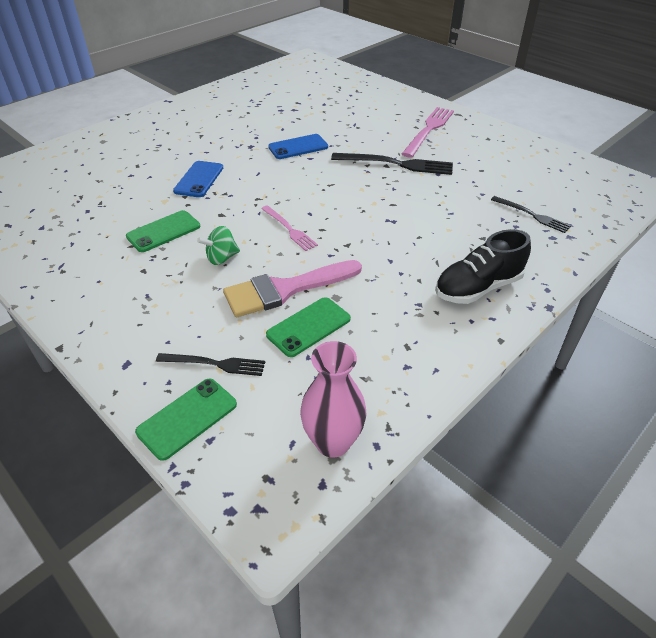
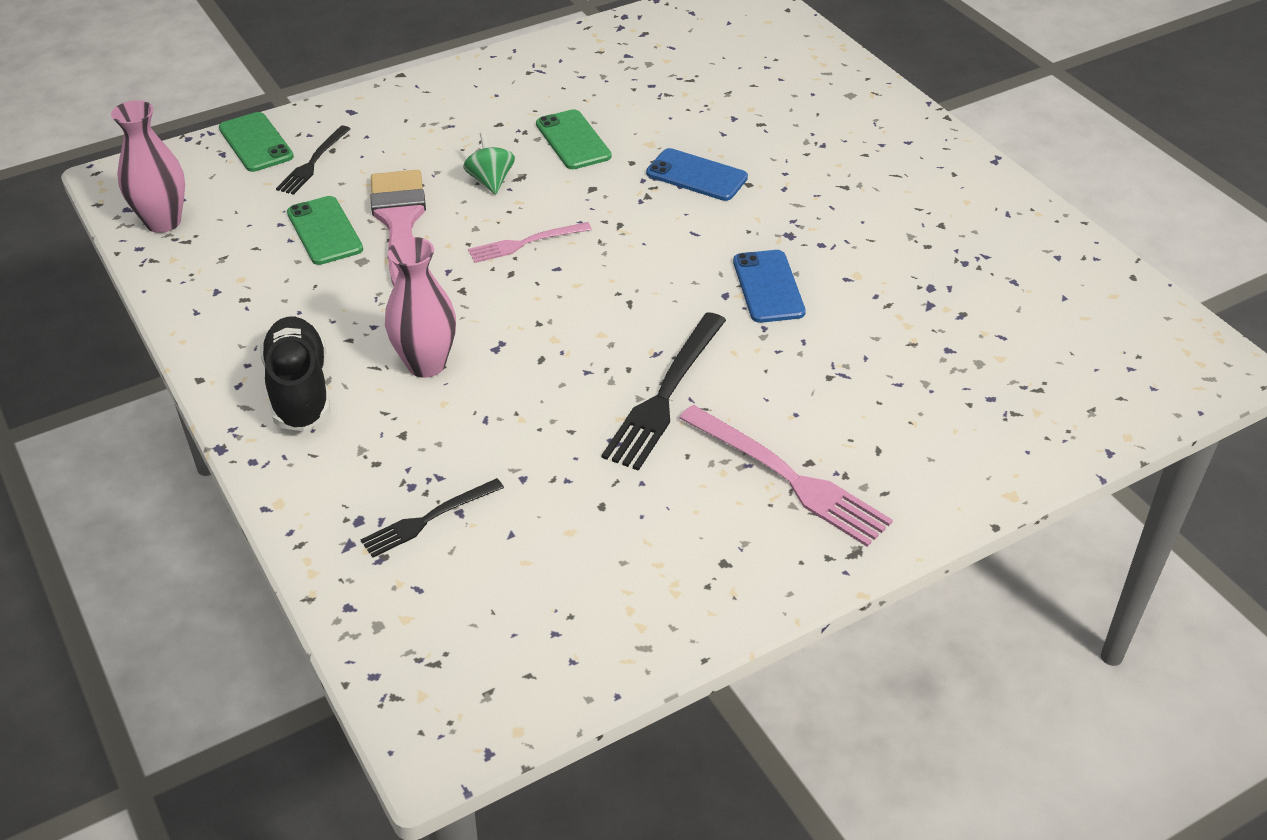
camera: 105 degrees right, 0 degrees up
none -> pink vase [385,237,456,378]

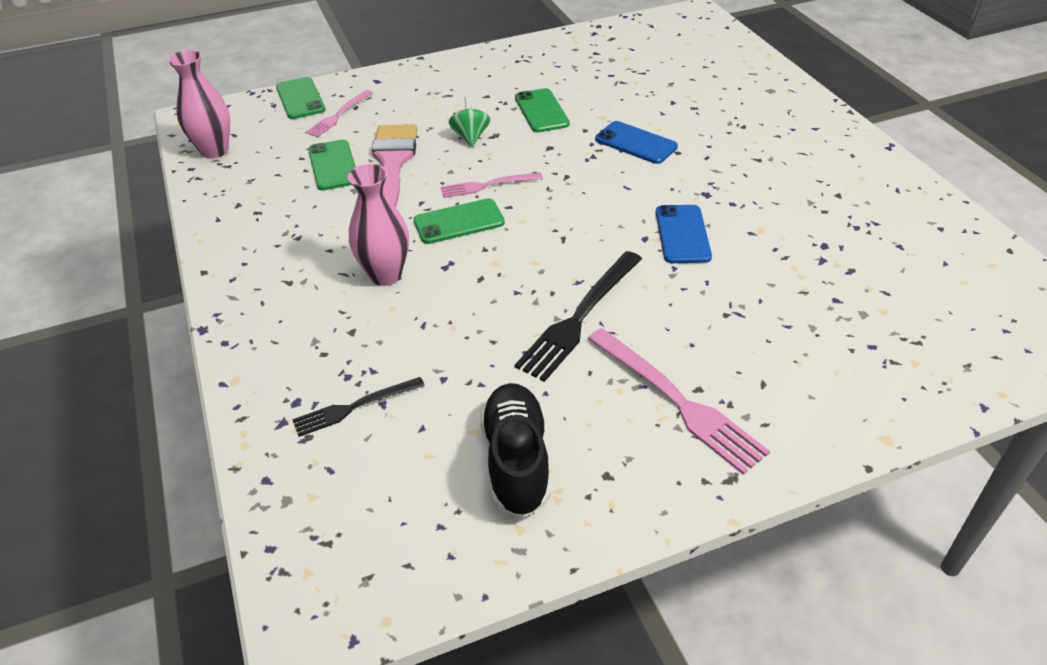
camera: 10 degrees right, 0 degrees up
black shoe [260,317,330,431] -> black shoe moved to [480,383,551,517]
black fork [276,126,350,195] -> pink fork [305,90,373,137]
none -> green phone [413,198,505,244]

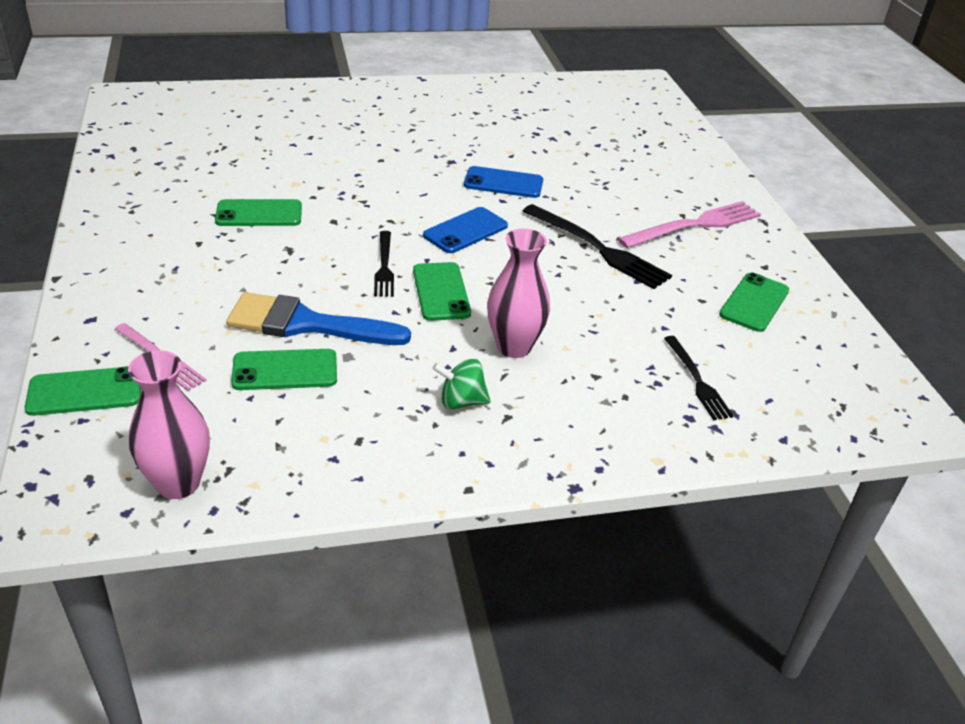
camera: 85 degrees left, 5 degrees down
pink brush [372,124,417,207] -> blue brush [226,292,411,345]
pink fork [441,172,543,198] -> black fork [374,231,394,297]
green spinning top [449,97,490,147] -> green spinning top moved to [432,359,491,410]
black shoe [480,383,551,517] -> green phone [719,273,789,332]
blue phone [595,121,678,164] -> blue phone moved to [423,207,508,253]

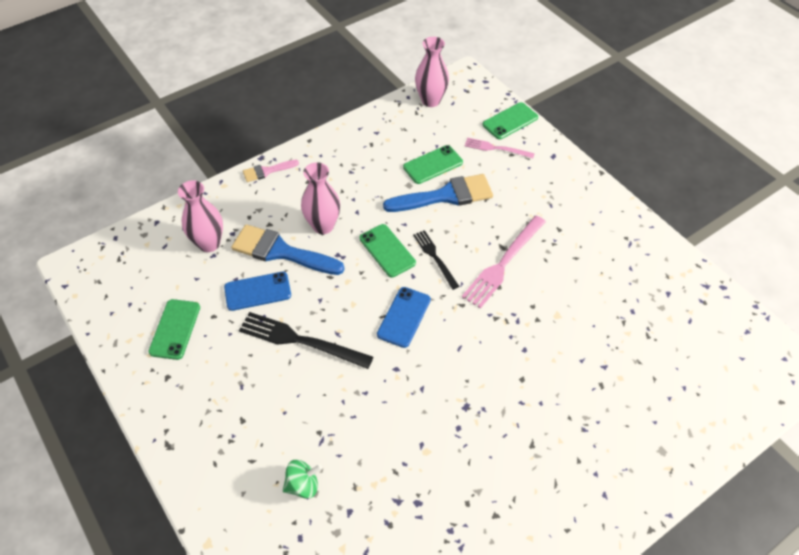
camera: 160 degrees right, 15 degrees up
green phone [215,199,302,226] -> none
green spinning top [432,359,491,410] -> green spinning top moved to [283,460,322,499]
blue phone [464,166,543,198] -> blue phone moved to [224,272,291,311]
pink fork [618,201,761,248] -> pink fork moved to [462,216,546,309]
black fork [664,336,733,421] -> pink vase [178,180,223,252]
none -> blue brush [231,224,344,275]
none -> pink brush [243,160,299,182]

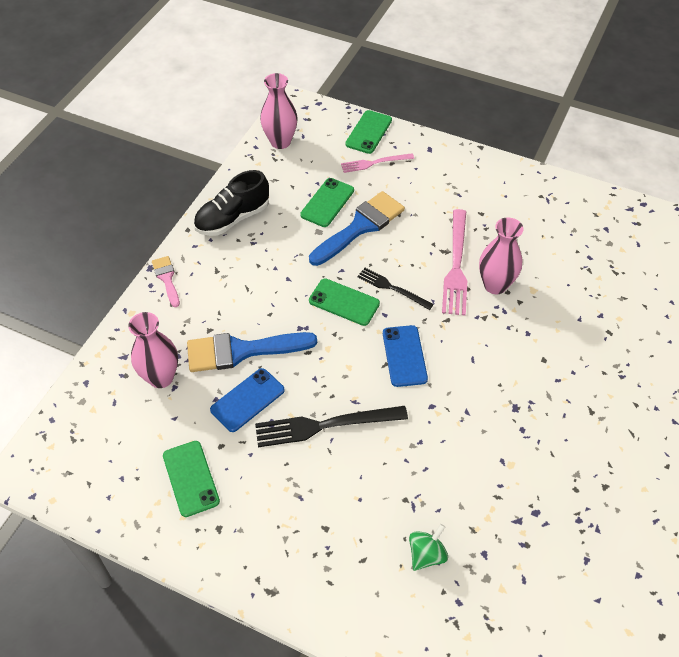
camera: 30 degrees left, 0 degrees up
pink brush [243,160,299,182] -> pink brush turned 120 degrees clockwise [152,256,180,307]
pink vase [301,162,340,234] -> pink vase moved to [479,218,523,294]
none -> black shoe [194,170,269,236]

